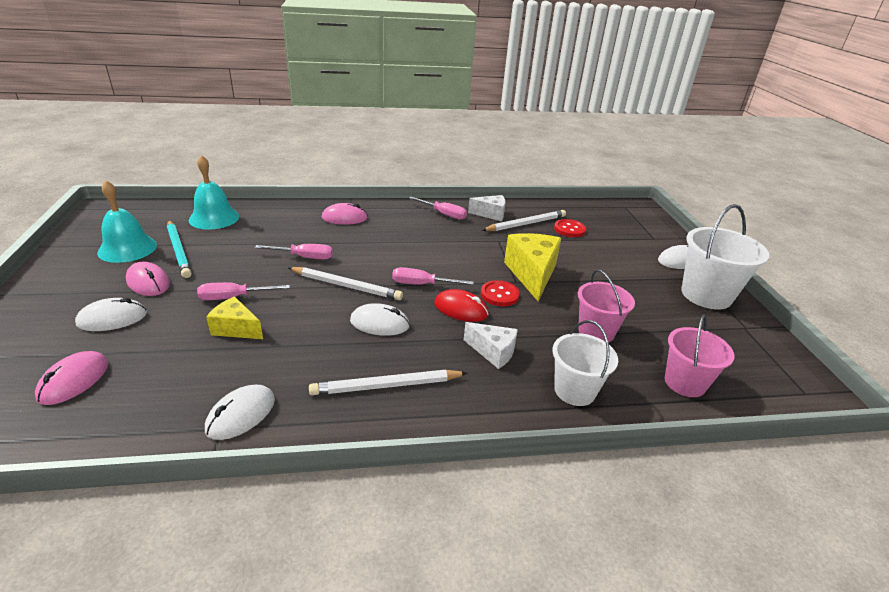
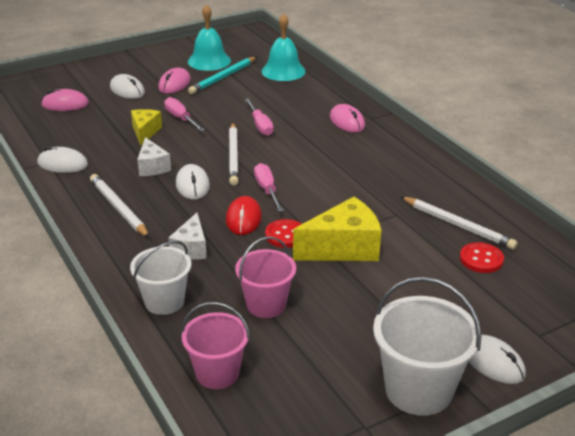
camera: 70 degrees right, 0 degrees up
pink screwdriver [409,197,467,220] -> none
white cheese [468,195,506,221] -> white cheese moved to [137,137,171,176]

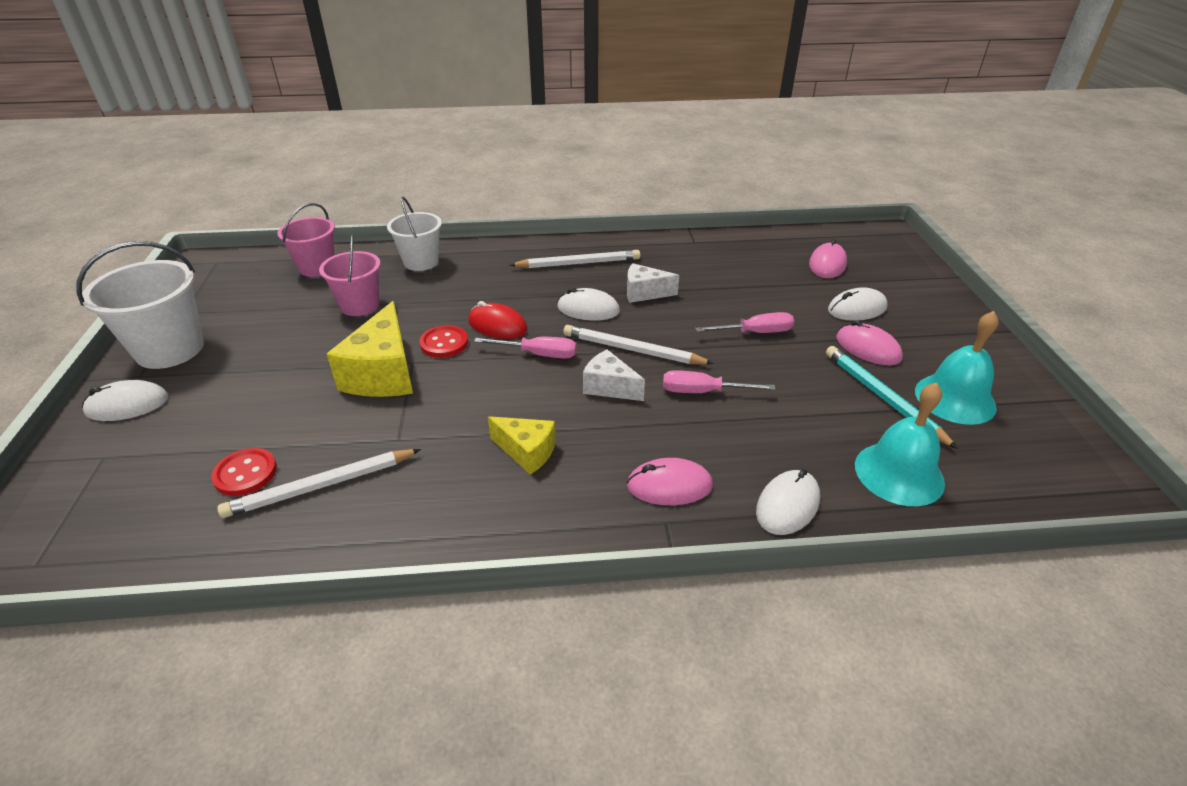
camera: 115 degrees right, 5 degrees up
white mouse [37,146,88,173] -> white mouse moved to [756,469,820,535]
yellow cheese [131,109,162,145] -> yellow cheese moved to [488,416,556,475]
white cheese [168,213,207,260] -> white cheese moved to [583,349,645,401]

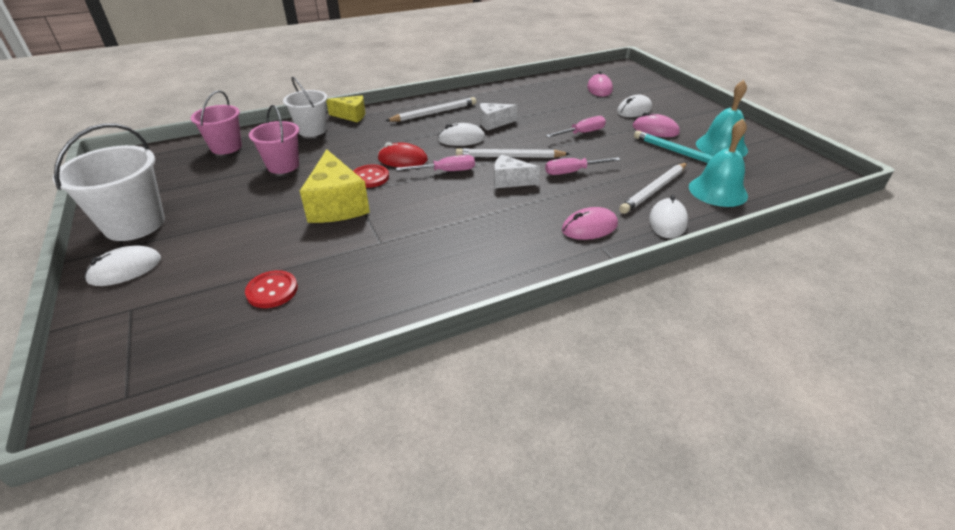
camera: 20 degrees left, 0 degrees up
white pencil [217,449,421,518] -> white pencil moved to [619,163,687,214]
yellow cheese [488,416,556,475] -> yellow cheese moved to [326,96,365,123]

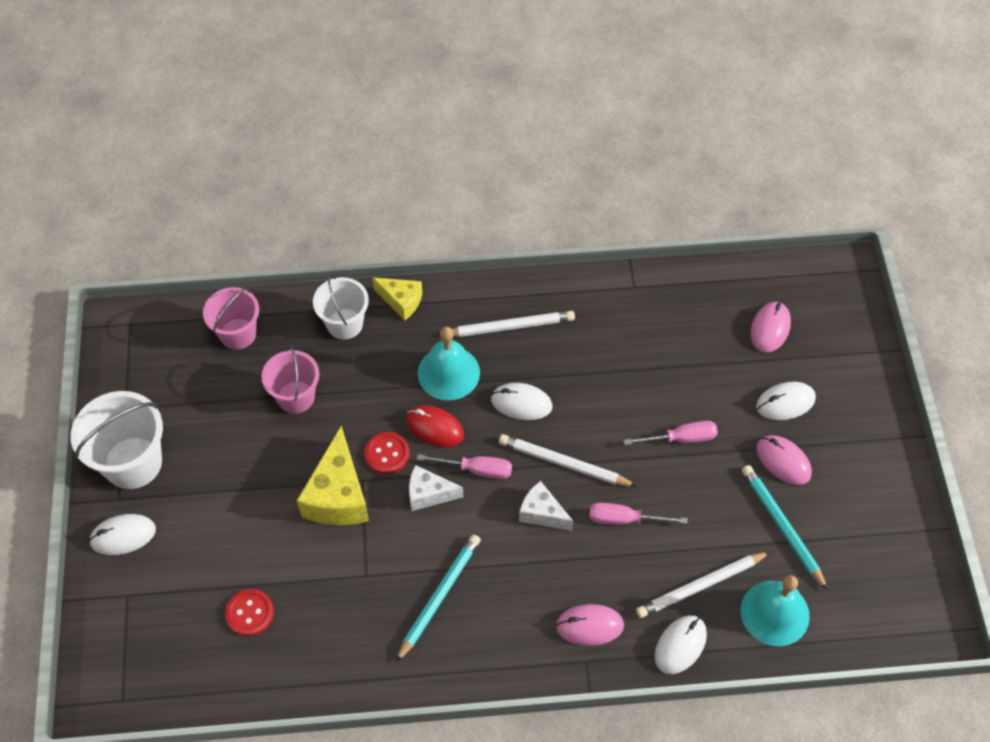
camera: 20 degrees right, 20 degrees up
white cheese [480,103,517,131] -> white cheese moved to [409,465,463,511]
turquoise bell [696,80,748,157] -> turquoise bell moved to [418,327,480,400]
none -> turquoise pencil [396,534,481,662]

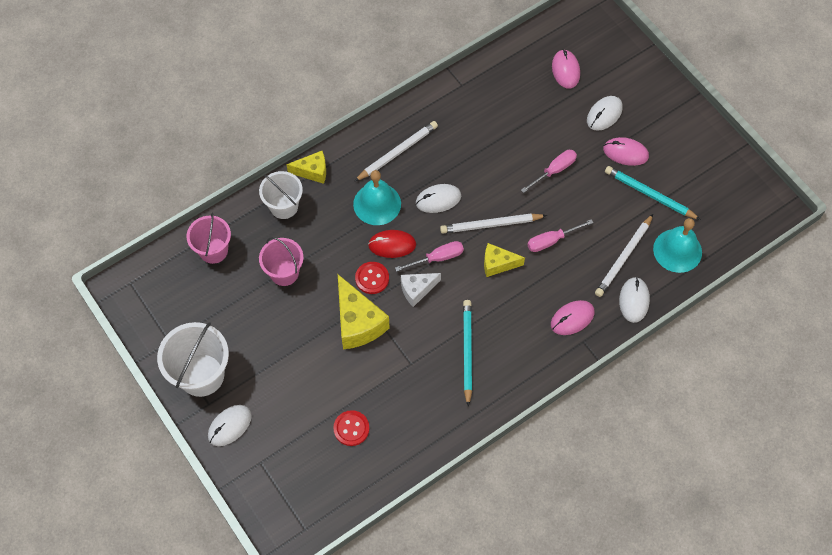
camera: 30 degrees left, 5 degrees up
white cheese [519,481,573,531] -> yellow cheese [484,243,525,277]

